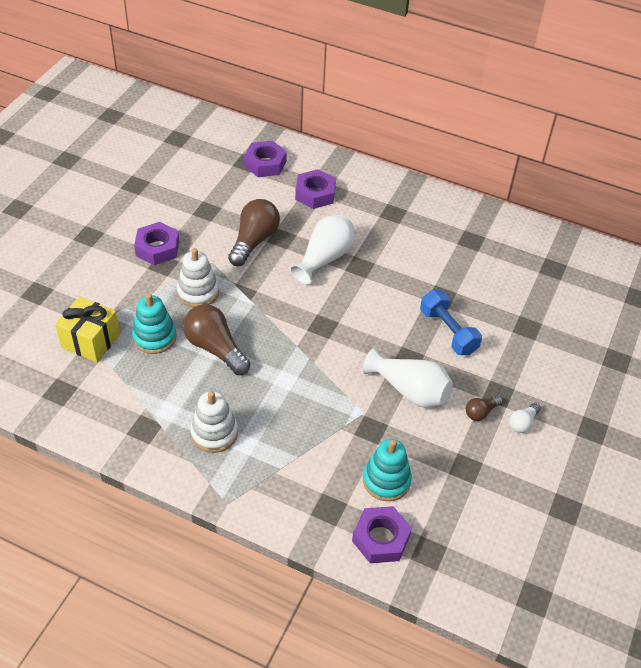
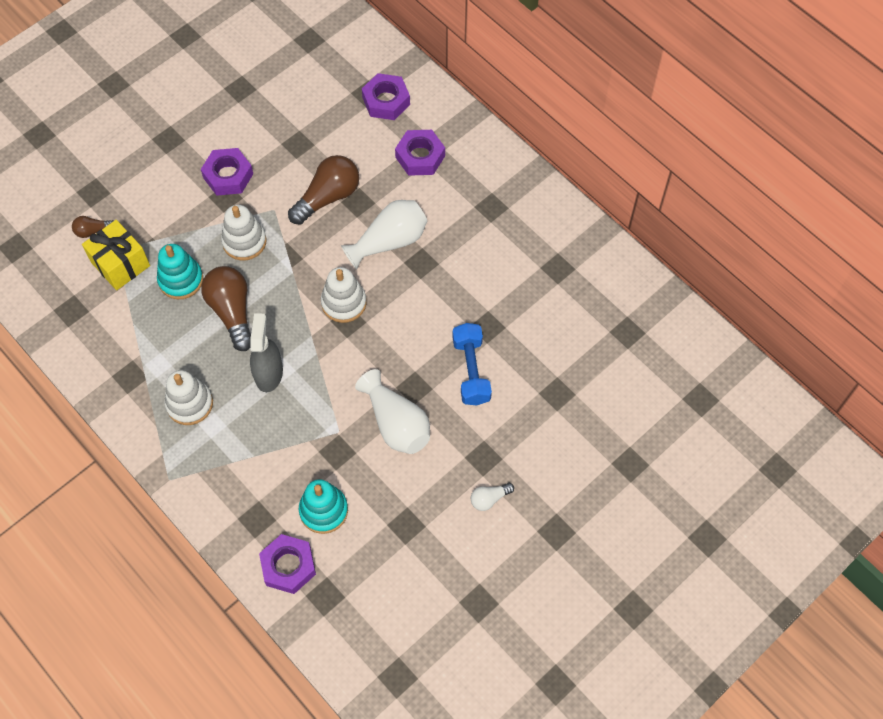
camera: 25 degrees right, 15 degrees up
brown light bulb [466,395,503,421] -> brown light bulb moved to [72,216,114,238]
none -> grey spray bottle [250,313,283,392]
none -> white stacking toy [321,267,366,323]

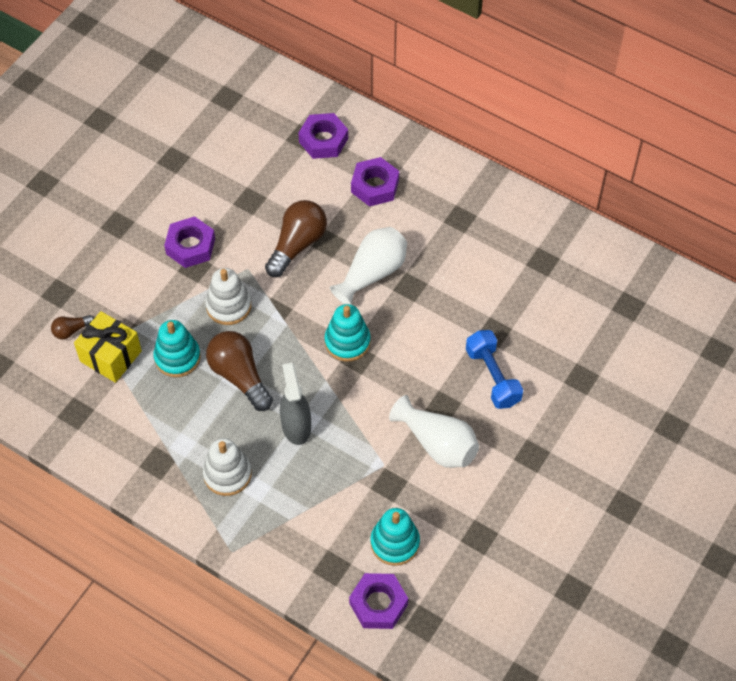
camera: 15 degrees left, 5 degrees down
white stacking toy [321,267,366,323] -> turquoise stacking toy [324,304,371,362]
white light bulb [470,483,514,511] -> none

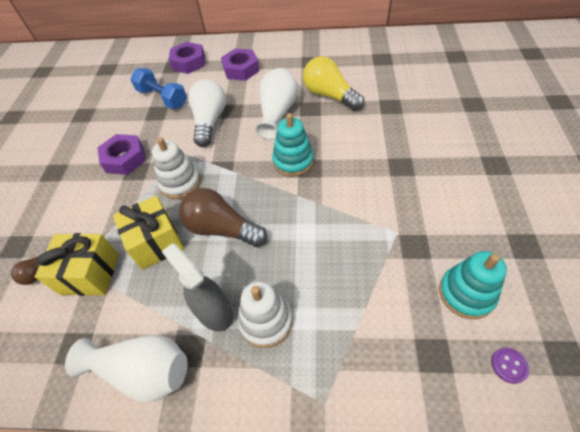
camera: 25 degrees left, 5 degrees down
turquoise stacking toy [153,320,201,377] -> yellow gift [113,196,184,270]
brown light bulb [265,200,327,277] -> white light bulb [188,79,226,147]
grey spray bottle [280,363,311,445] -> grey spray bottle moved to [161,243,233,332]
purple nut [349,573,408,629] -> purple button [491,348,529,384]
white vase [389,395,479,468] -> white vase moved to [65,335,187,402]
blue dumbbell [466,330,523,409] -> blue dumbbell moved to [130,68,187,109]
none -> yellow light bulb [303,56,364,111]

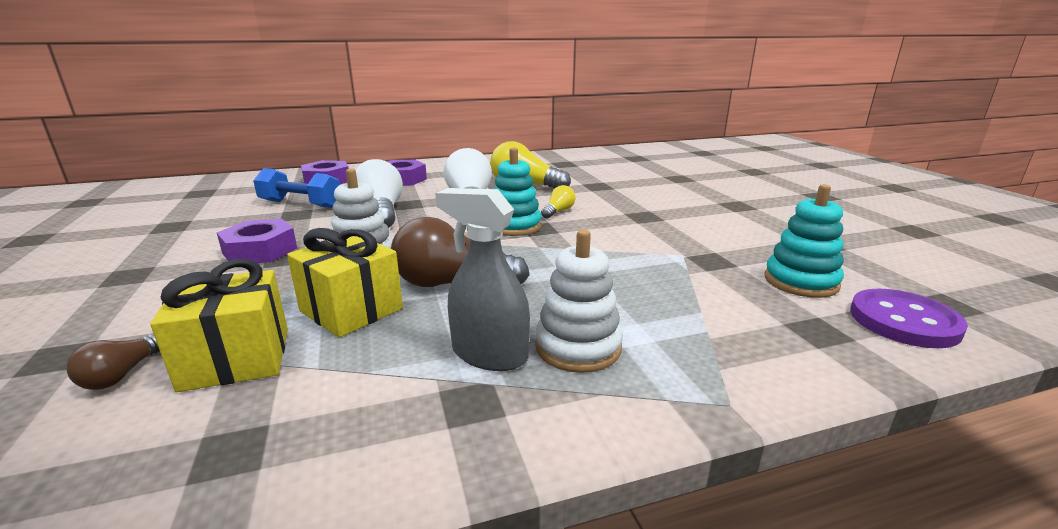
camera: 25 degrees left, 30 degrees down
white vase [65,335,187,402] -> none
purple button [491,348,529,384] -> purple button [850,289,968,348], size x2.13
none -> yellow light bulb [541,185,575,219]

